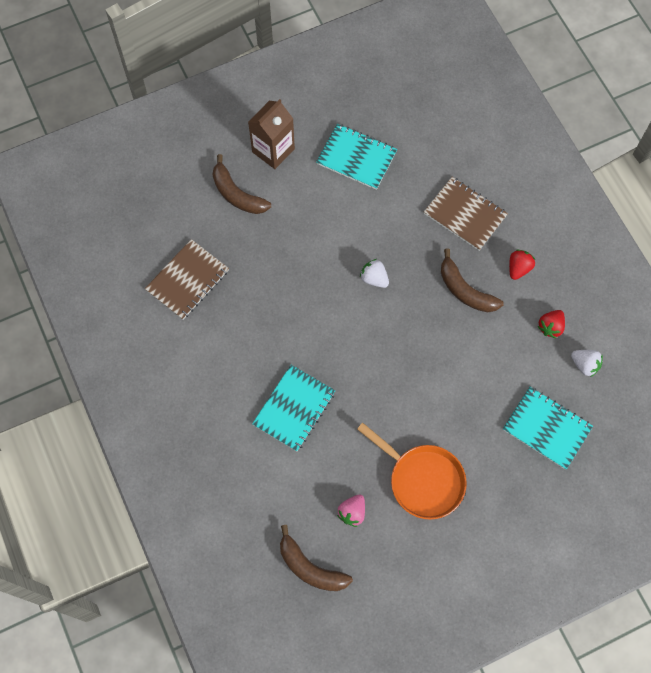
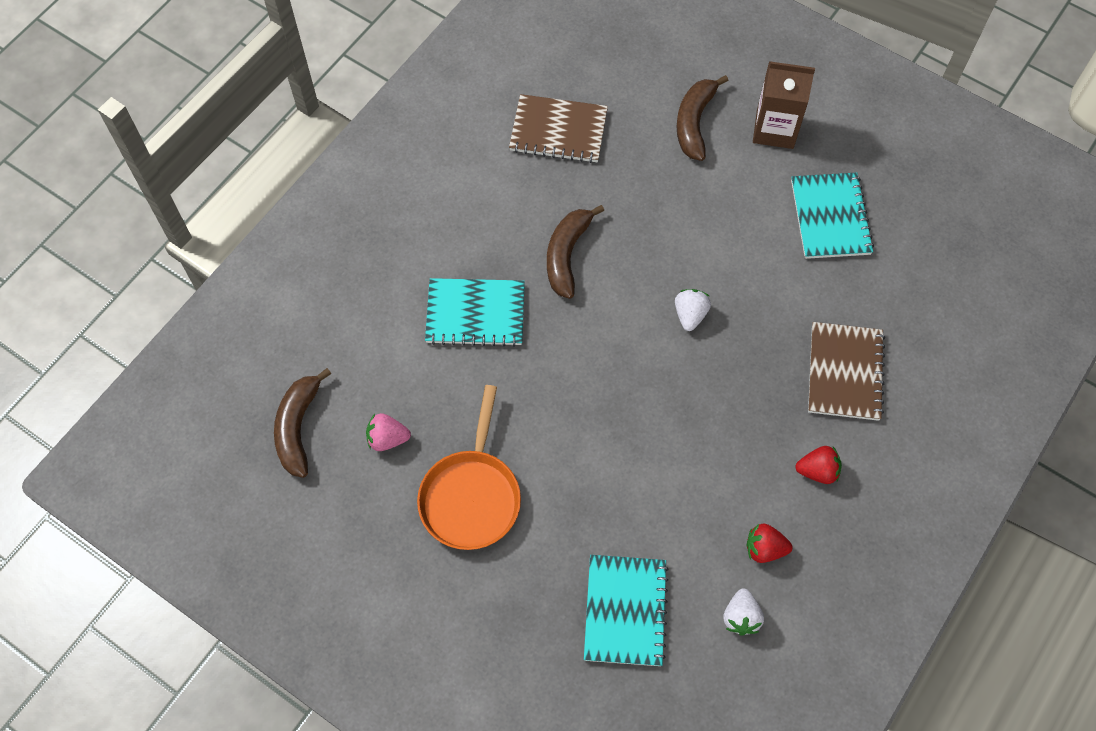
camera: 60 degrees right, 5 degrees down
brown banana [441,248,504,312] -> brown banana moved to [547,205,604,299]

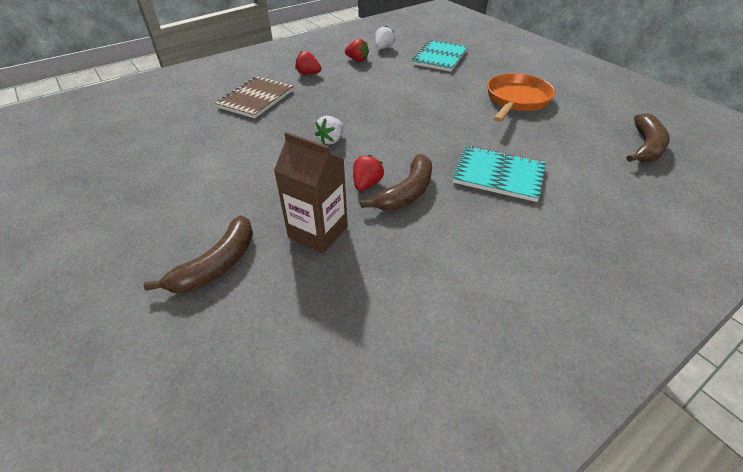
camera: 160 degrees left, 20 degrees down
pink strawberry [366,413,411,451] -> none
brown notebook [509,94,608,163] -> none
brown carton [753,61,815,149] -> brown carton moved to [274,132,348,253]
turquoise notebook [791,172,874,259] -> none
none -> red strawberry [353,155,384,191]

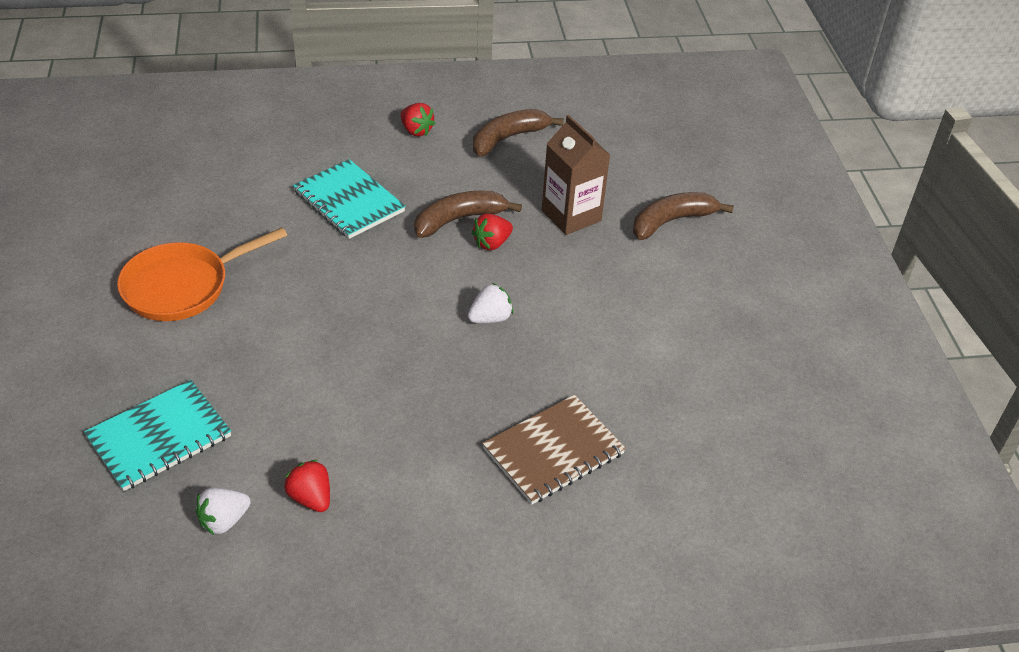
camera: 155 degrees left, 0 degrees up
red strawberry [295,51,321,74] -> red strawberry moved to [400,103,436,136]
brown banana [627,113,670,162] -> brown banana moved to [473,109,564,156]

